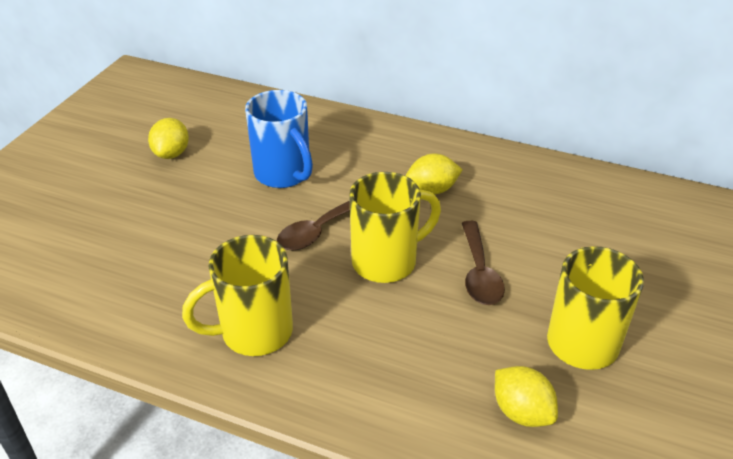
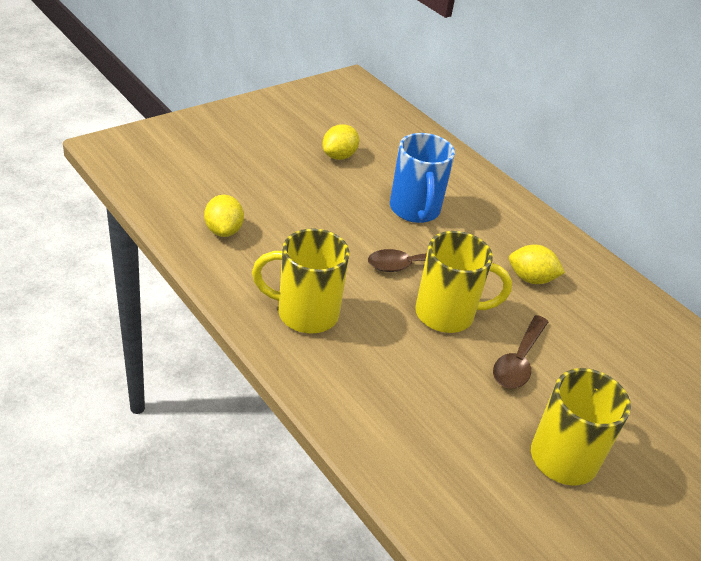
camera: 25 degrees right, 0 degrees up
yellow lemon [495,366,558,427] -> yellow lemon moved to [204,195,244,237]

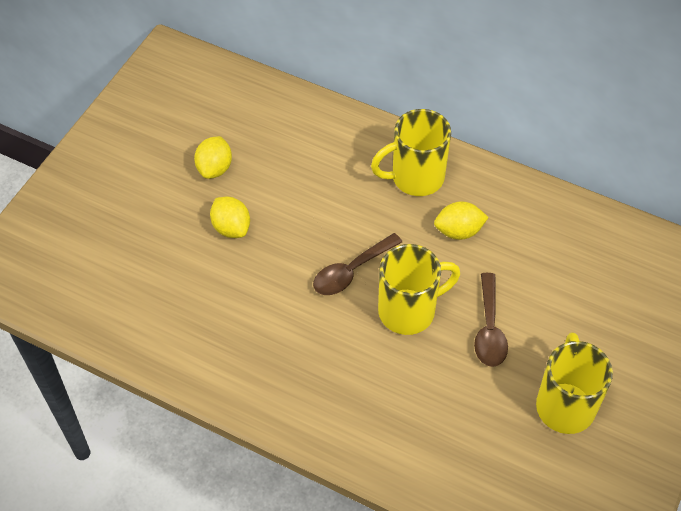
camera: 20 degrees left, 15 degrees up
yellow lemon [204,195,244,237] -> yellow lemon moved to [210,197,250,238]
yellow mug [252,229,349,334] -> yellow mug moved to [371,109,451,196]
blue mug [390,133,455,223] -> none

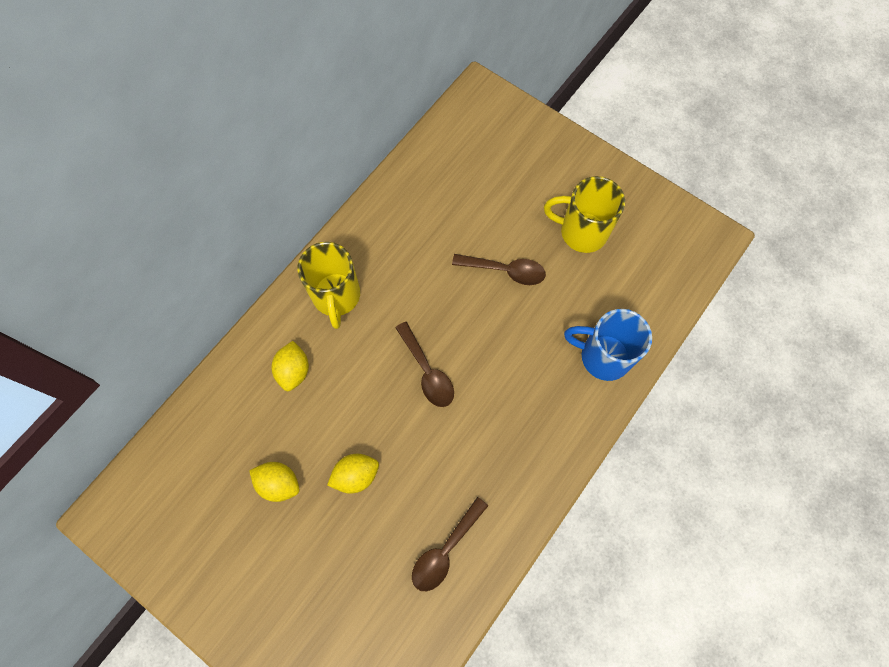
camera: 80 degrees left, 15 degrees up
yellow mug [378,244,460,335] -> none
yellow lemon [434,201,489,240] -> yellow lemon moved to [271,341,309,391]
none -> brown spoon [412,497,488,591]
none -> blue mug [564,309,652,381]

